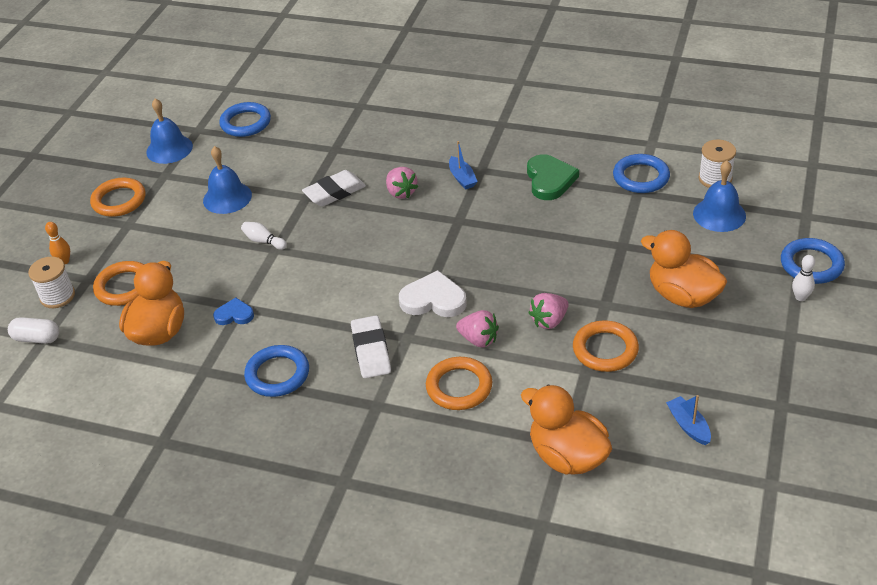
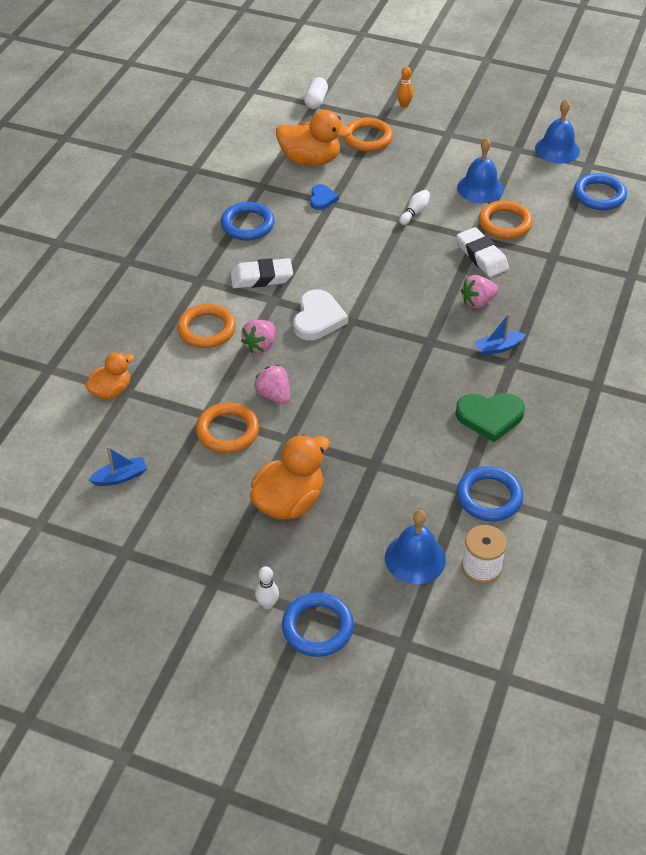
camera: 90 degrees right, 5 degrees up
white spool [28,256,75,308] -> none
orange ring [90,178,145,217] -> orange ring moved to [479,200,533,239]
orange duck [521,385,612,475] -> orange duck [85,352,134,400], size x0.62

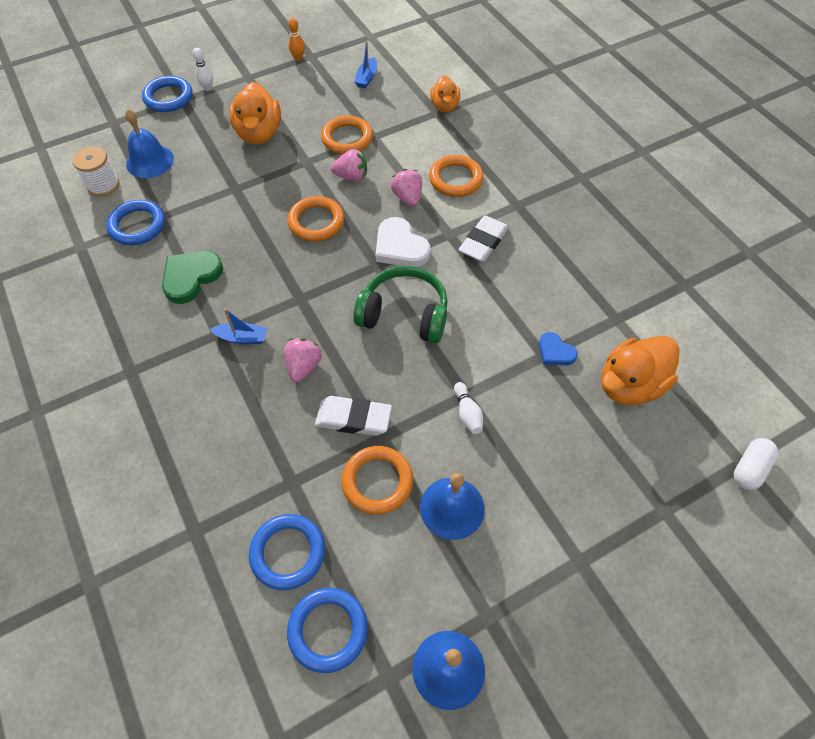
camera: 130 degrees right, 10 degrees up
blue ring [221,202,275,240] -> blue ring moved to [249,514,325,590]
white capsule [304,77,328,109] -> white capsule turned 75 degrees clockwise [734,438,778,490]
orange ring [343,117,393,152] -> orange ring moved to [287,196,344,241]
orange bowling pin [397,67,413,107] -> orange bowling pin moved to [288,18,305,61]
blue boat [474,313,526,356] -> blue boat turned 75 degrees clockwise [209,308,267,344]
none -> green headphones [353,266,448,343]

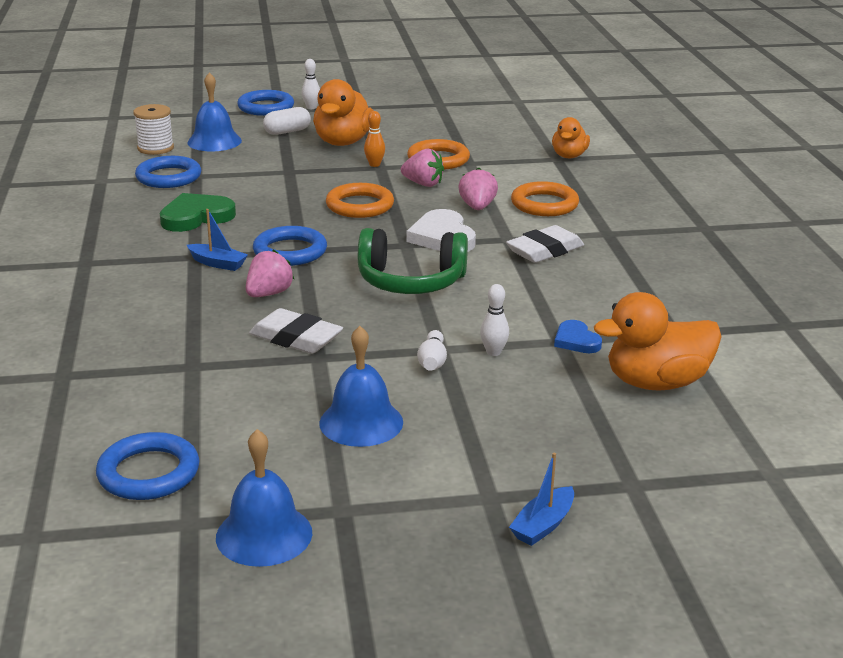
camera: 20 degrees right, 30 degrees down
blue ring [249,514,325,590] -> blue ring moved to [253,226,327,266]
orange bowling pin [288,18,305,61] -> orange bowling pin moved to [364,111,385,167]
orange ring [341,446,413,514] -> none
green headphones [353,266,448,343] -> green headphones turned 150 degrees clockwise [358,228,468,294]
blue boat [354,41,377,88] -> blue boat moved to [509,453,574,546]
white capsule [734,438,778,490] -> white capsule moved to [263,107,311,135]
none -> white bowling pin [480,284,509,356]

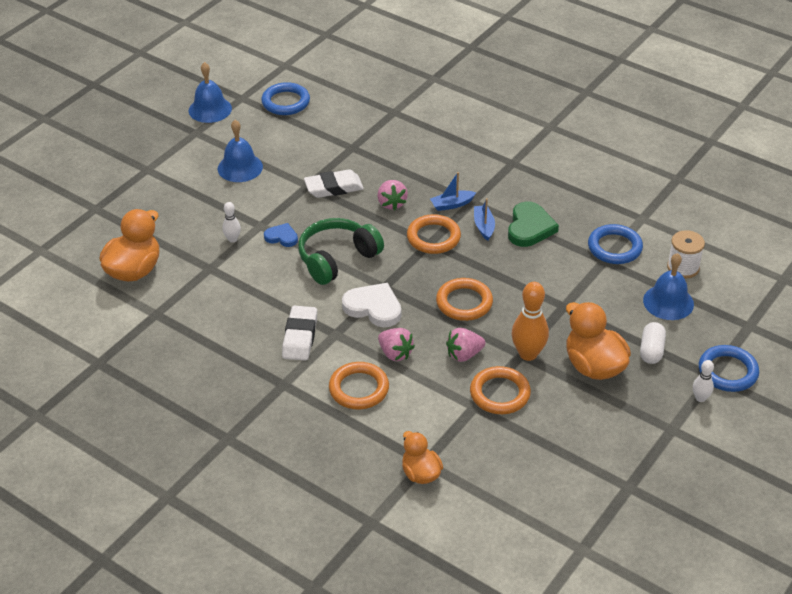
camera: 135 degrees right, 15 degrees up
blue ring [253,226,327,266] -> orange ring [407,214,461,254]
orange bowling pin [364,111,385,167] -> orange bowling pin [511,282,549,361], size x1.86
white bowling pin [417,330,447,371] -> none
blue boat [509,453,574,546] -> blue boat moved to [474,198,495,241]
blue heart [554,320,602,353] -> blue heart moved to [264,223,298,247]

